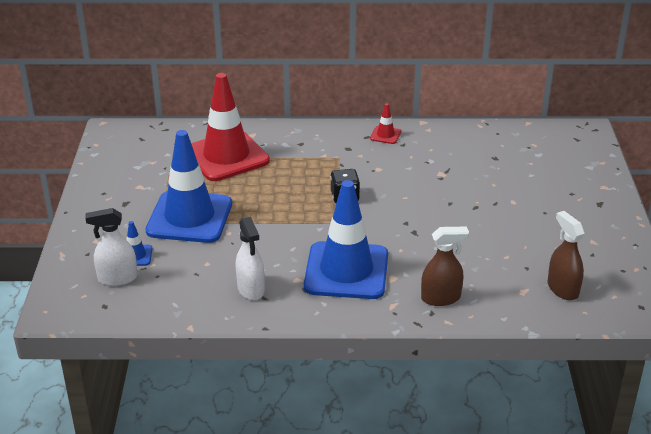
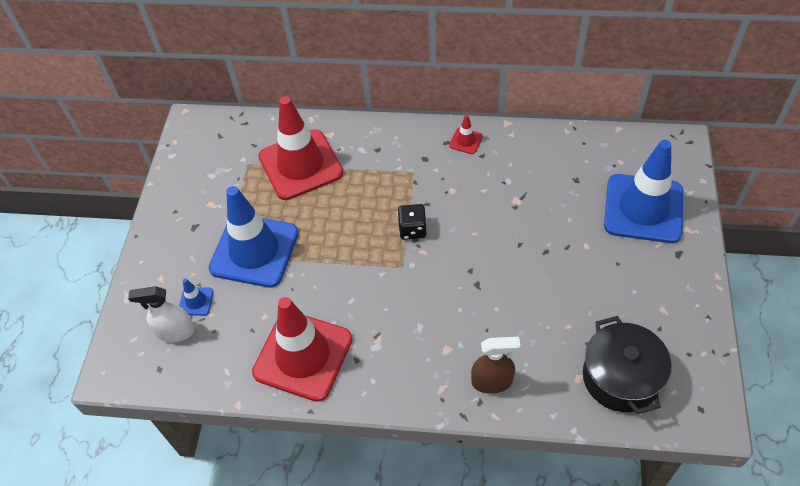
camera: 10 degrees right, 20 degrees up
white spray bottle [236,217,265,300] -> red traffic cone [252,297,352,402]
blue traffic cone [304,180,388,299] -> blue traffic cone moved to [604,140,683,243]
brown spray bottle [548,211,585,300] -> black pot [583,316,671,414]

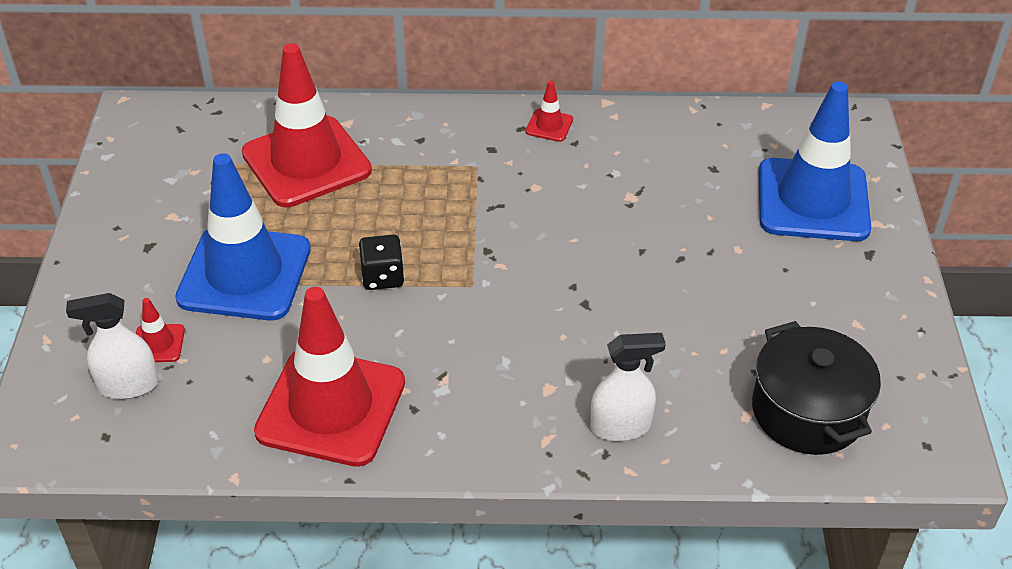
camera: 10 degrees left, 10 degrees down
blue traffic cone [179,278,214,316] -> red traffic cone [136,298,185,362]
black dice [398,204,427,240] -> black dice moved to [359,235,404,290]
brown spray bottle [471,337,521,394] -> white spray bottle [590,333,666,441]

